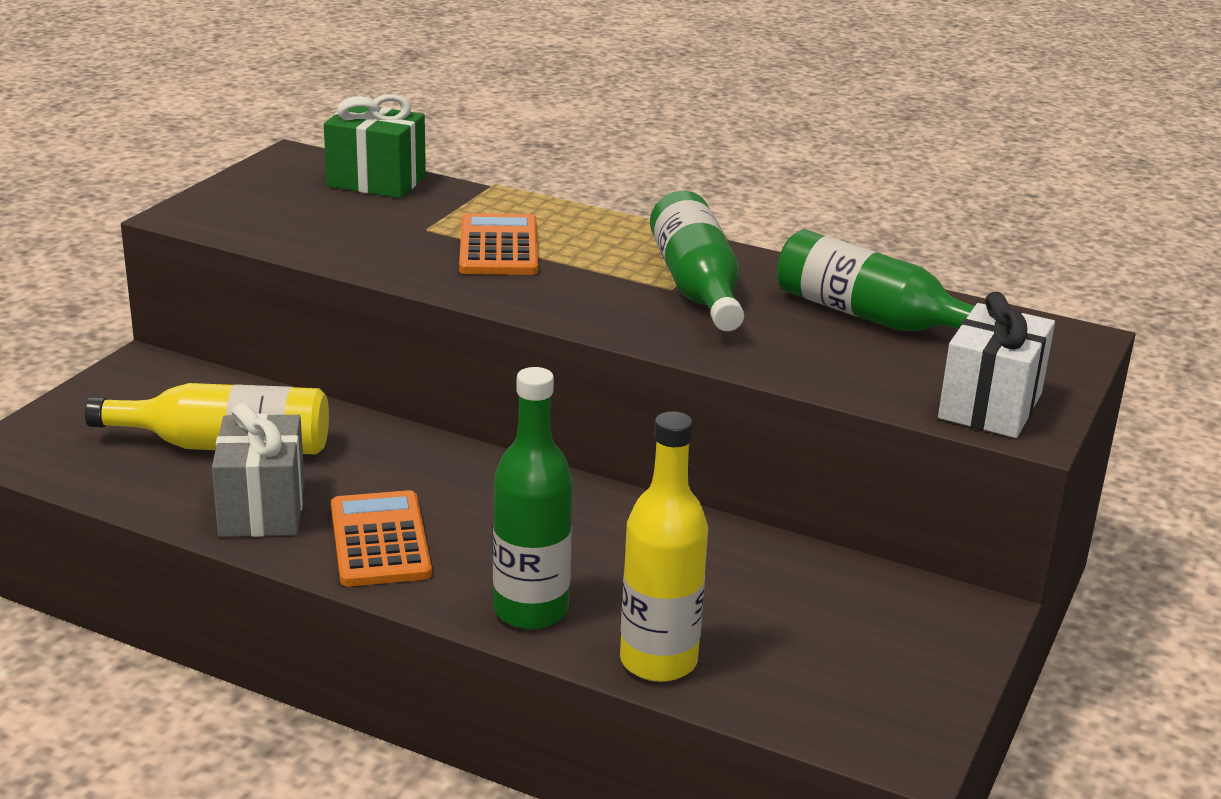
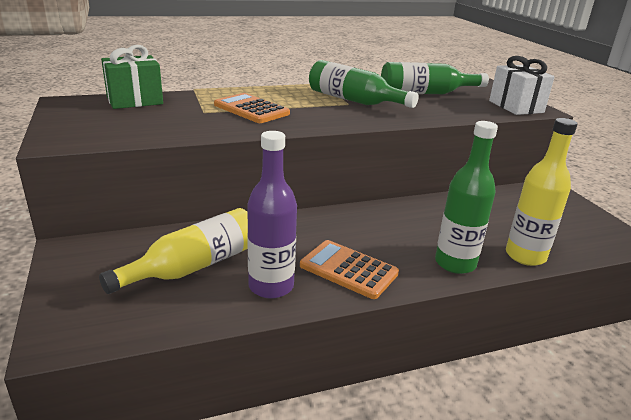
camera: 45 degrees left, 0 degrees up
grey gift [212,403,305,537] -> purple bottle [247,131,297,299]

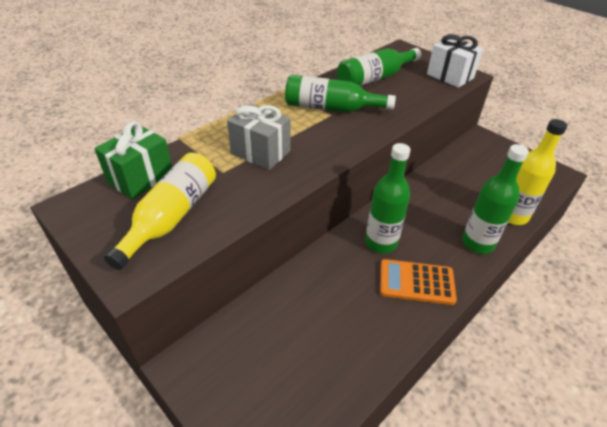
camera: 25 degrees left, 15 degrees up
yellow bottle [99,208,248,294] -> yellow bottle moved to [104,153,216,270]
orange calculator [214,93,290,123] -> grey gift [227,103,290,170]
purple bottle [247,131,297,299] -> none
none -> green bottle [365,143,410,254]

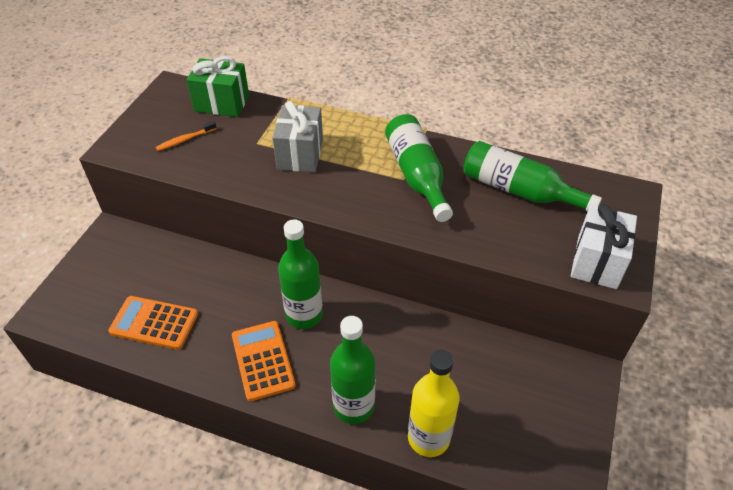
camera: 65 degrees right, 5 degrees up
yellow bottle [104,153,216,270] -> orange toothbrush [156,121,217,151]
none -> orange calculator [108,296,198,350]

